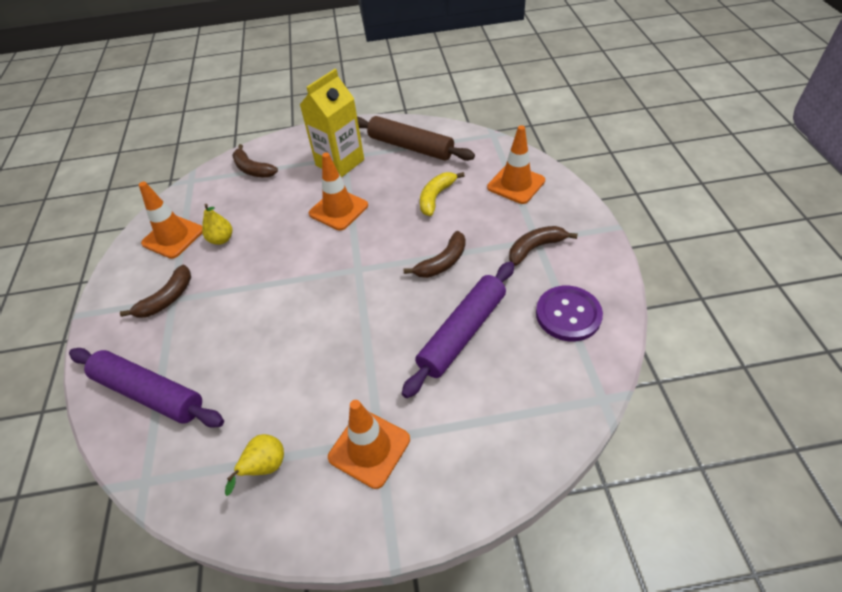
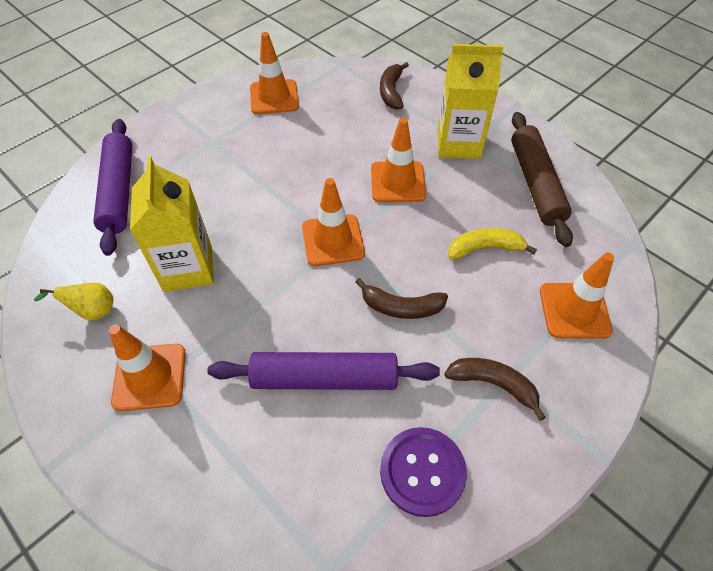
camera: 50 degrees right, 5 degrees up
brown banana [120,265,191,318] -> none
yellow pear [202,204,232,245] -> none
none -> yellow carton [130,156,214,292]
none -> orange traffic cone [302,178,365,266]

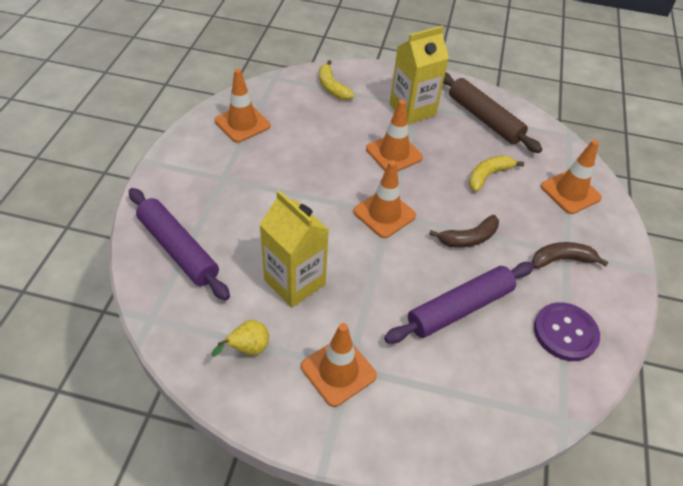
camera: 35 degrees left, 5 degrees down
brown banana [380,62,409,110] -> yellow banana [319,60,354,100]

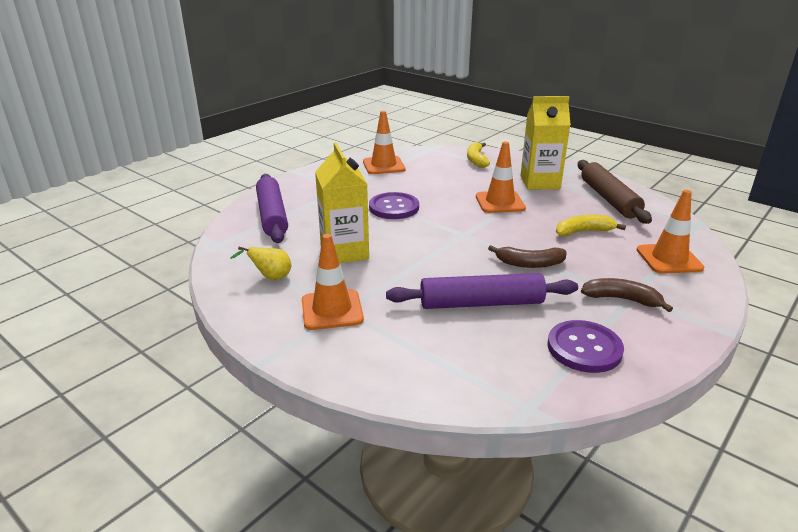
camera: 30 degrees right, 20 degrees down
orange traffic cone [353,160,416,238] -> none
none -> purple button [369,192,419,219]

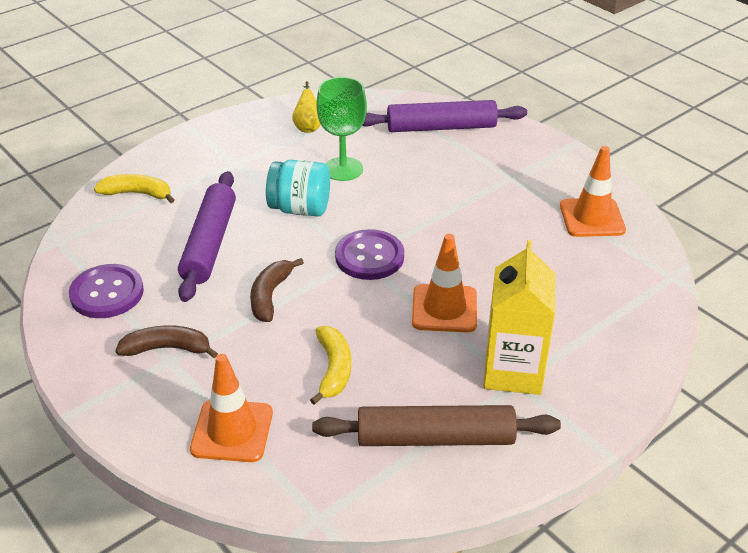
camera: 100 degrees right, 10 degrees up
orange traffic cone [302,234,364,330] -> none
yellow carton [315,142,369,263] -> green goblet [316,77,367,181]
purple button [369,192,419,219] -> purple button moved to [335,229,404,280]
yellow banana [467,142,490,168] -> yellow banana moved to [94,174,175,203]
brown banana [581,278,673,312] -> brown banana turned 120 degrees counterclockwise [115,325,218,358]
none -> turquoise jar [266,160,330,217]

